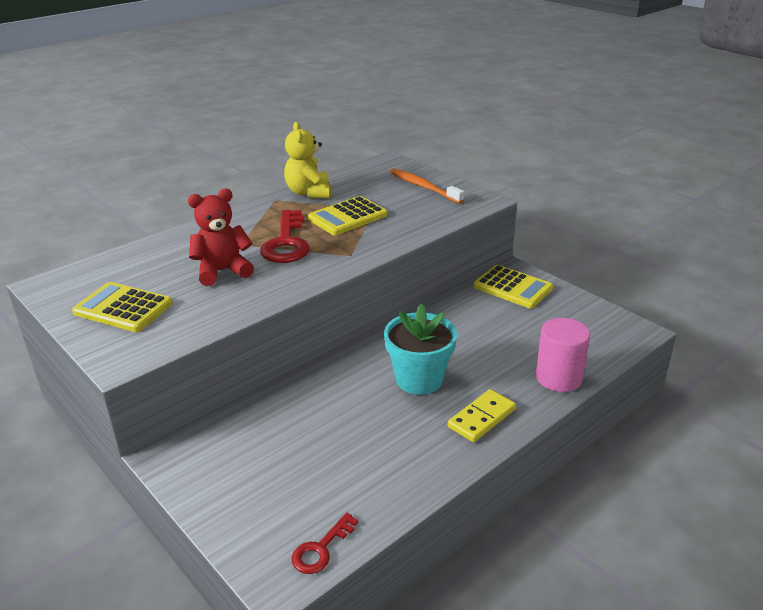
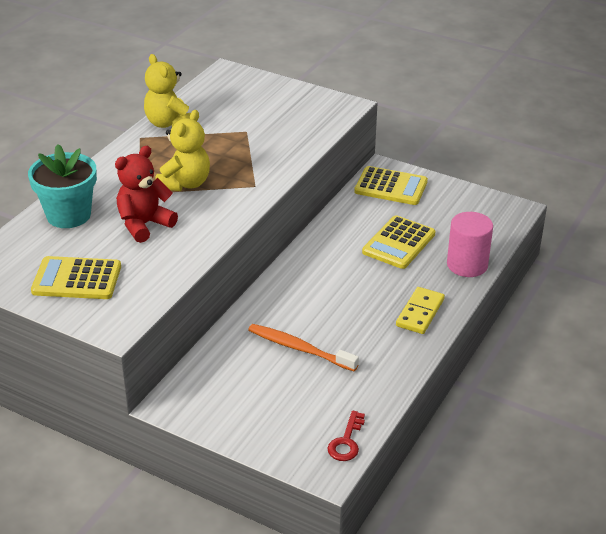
camera: 20 degrees left, 5 degrees up
red key [260,210,309,263] -> yellow teddy bear [155,110,210,191]
yellow calculator [308,196,388,235] -> yellow calculator moved to [362,215,435,269]
turquoise flower pot [384,304,457,395] -> turquoise flower pot moved to [28,144,97,228]
orange toothbrush [390,169,464,204] -> orange toothbrush moved to [248,324,359,371]

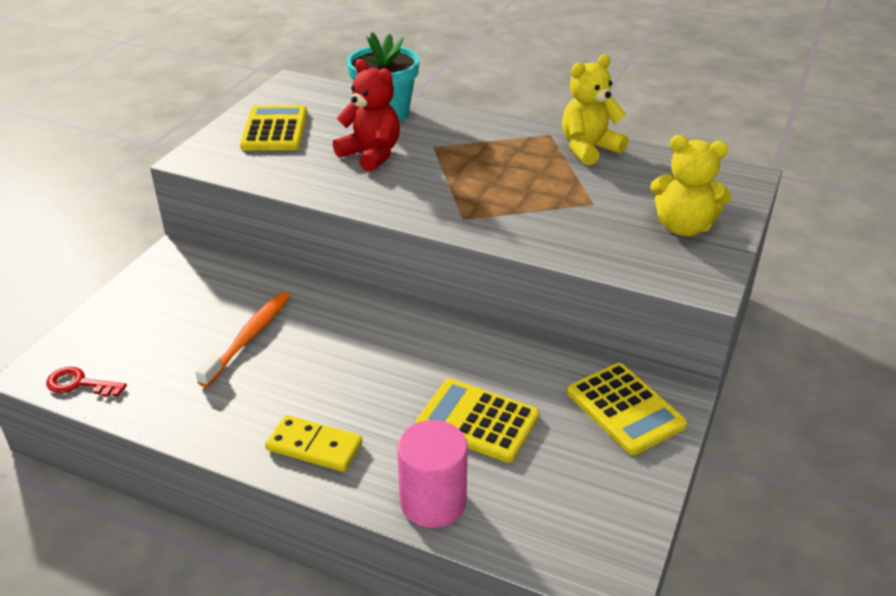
camera: 85 degrees right, 0 degrees up
yellow teddy bear [155,110,210,191] -> yellow teddy bear moved to [650,135,732,236]
yellow calculator [354,166,428,205] -> yellow calculator turned 45 degrees counterclockwise [567,363,687,455]

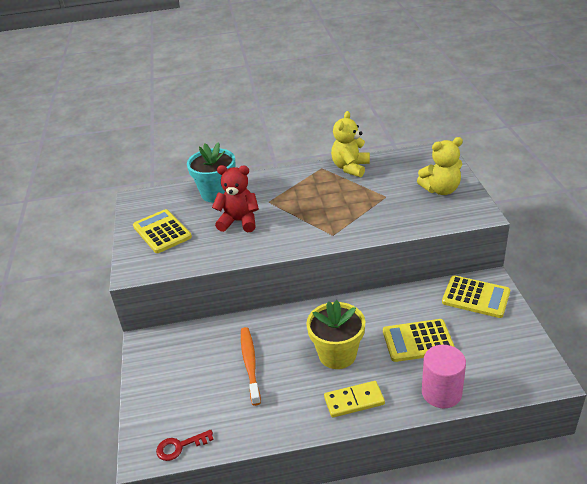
camera: 30 degrees left, 0 degrees up
none -> yellow flower pot [306,300,365,369]

